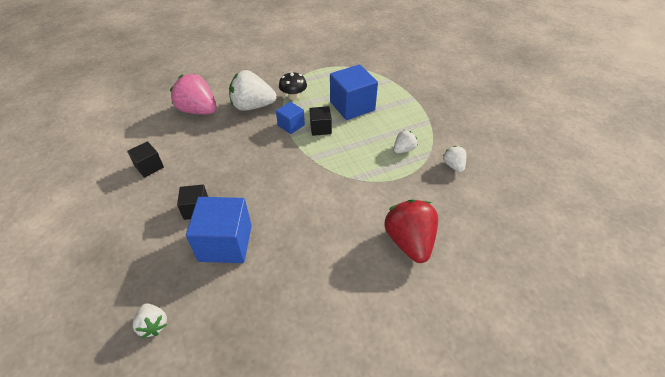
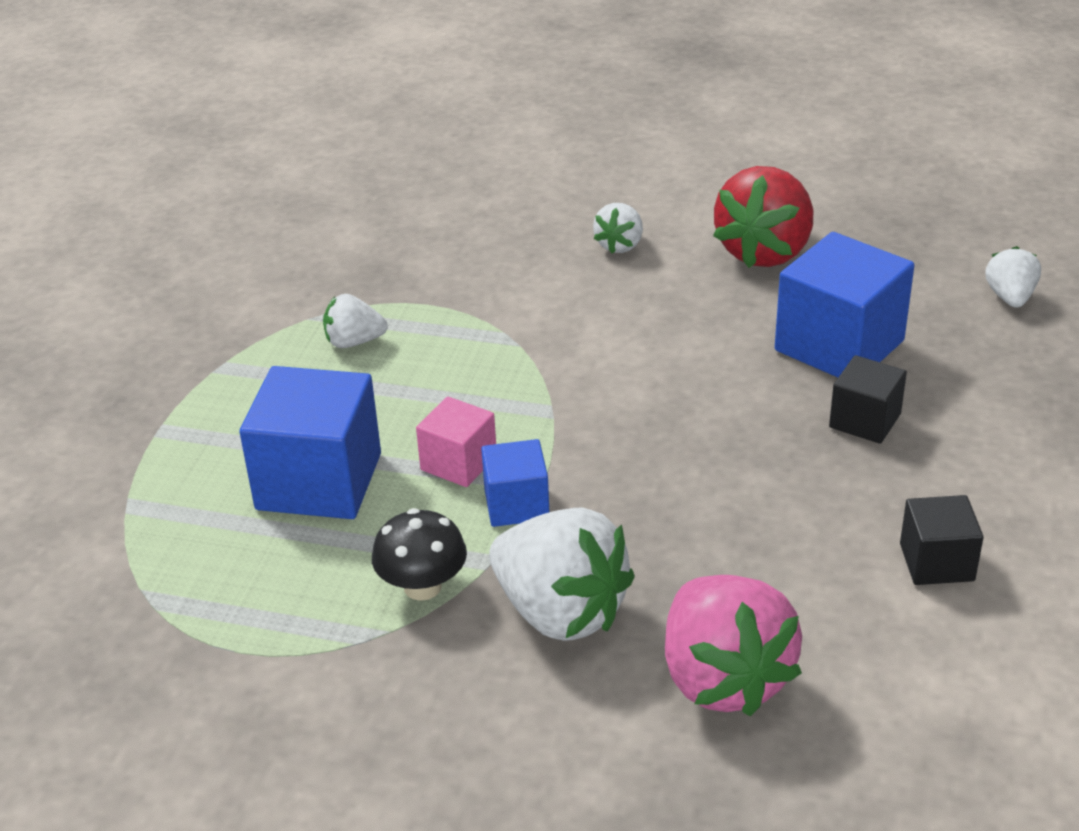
camera: 140 degrees left, 10 degrees down
black cube [309,106,332,136] -> pink cube [416,397,496,487]
red strawberry [385,199,438,263] -> red strawberry moved to [713,166,813,268]
white strawberry [443,146,466,172] -> white strawberry moved to [593,203,643,254]

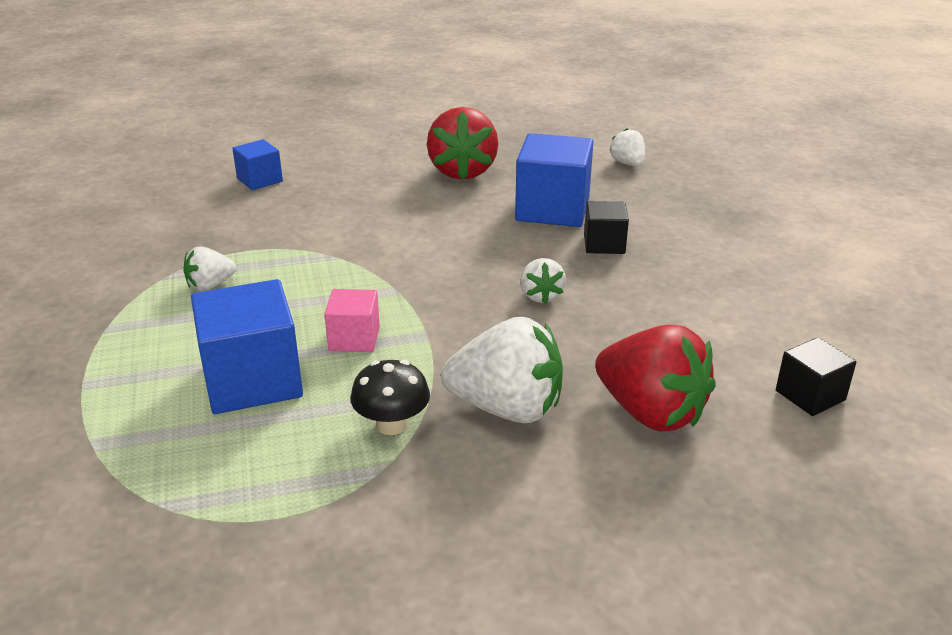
camera: 30 degrees left, 5 degrees down
blue cube [481,439,549,527] -> blue cube moved to [232,139,283,190]
white strawberry [593,203,643,254] -> white strawberry moved to [520,258,566,304]
pink strawberry [665,575,802,717] -> red strawberry [595,325,716,432]
black cube [900,495,984,585] -> black cube moved to [776,337,856,416]

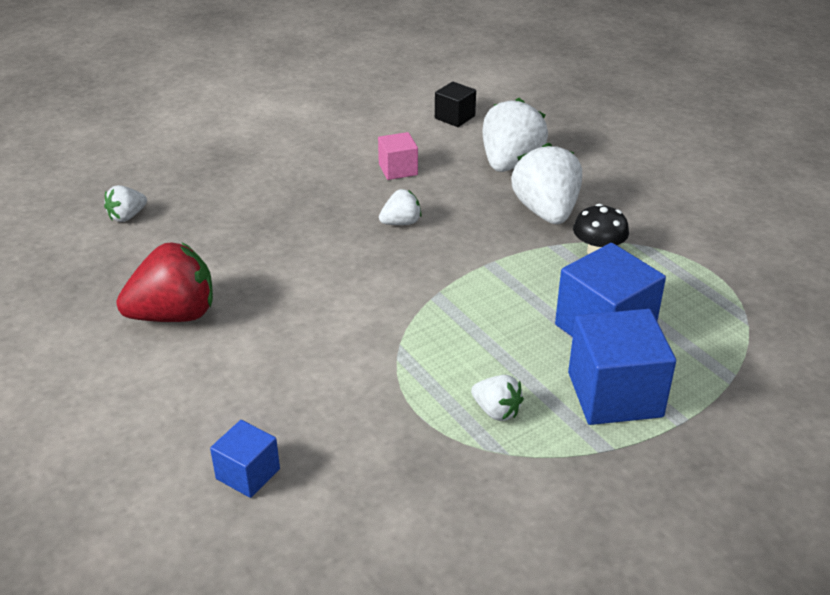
camera: 110 degrees left, 5 degrees up
pink cube [324,289,380,352] -> pink cube moved to [378,132,418,180]
blue cube [515,133,593,227] -> blue cube moved to [568,309,676,425]
black cube [584,201,629,254] -> none
red strawberry [595,325,716,432] -> white strawberry [483,98,548,172]

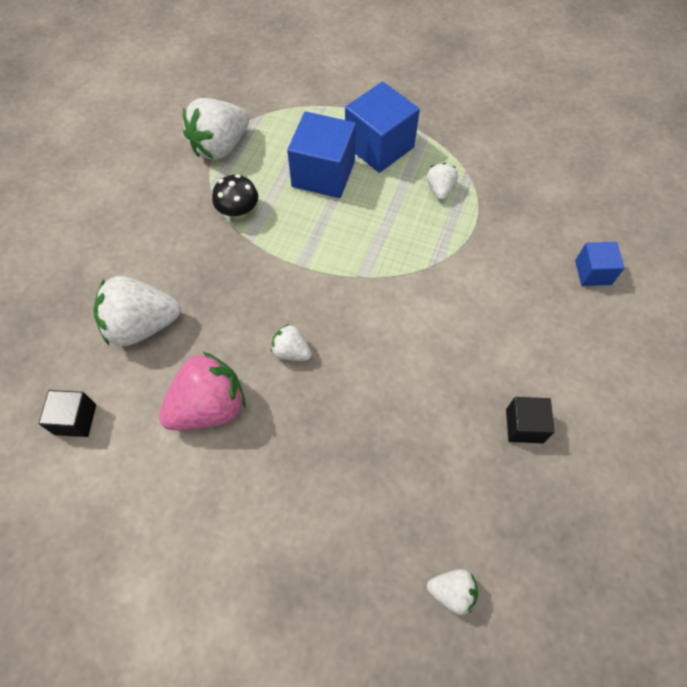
camera: 125 degrees left, 25 degrees up
red strawberry [116,242,213,322] -> black cube [506,397,554,443]
pink cube [378,132,418,180] -> pink strawberry [159,351,246,430]
white strawberry [511,143,582,224] -> white strawberry moved to [183,98,249,160]

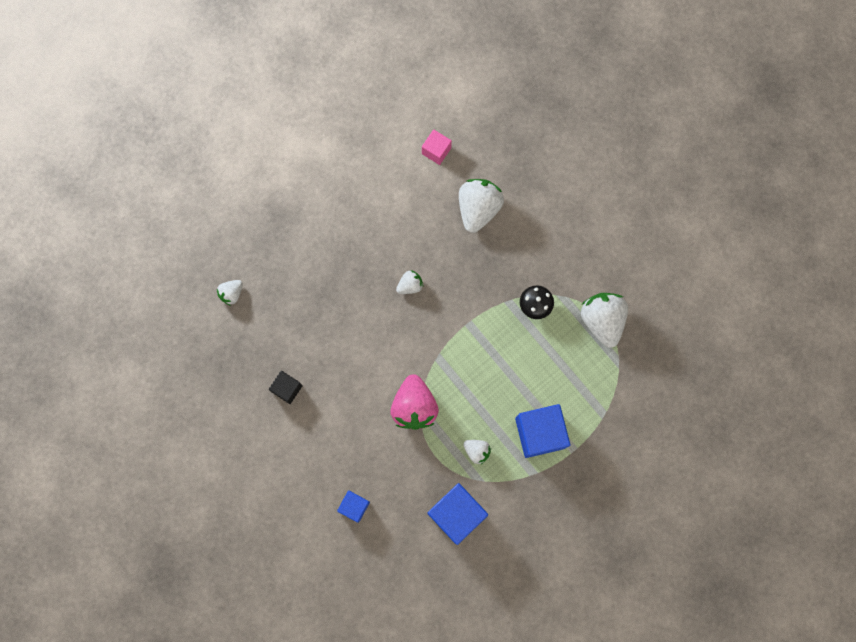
camera: 120 degrees right, 15 degrees up
black cube [39,390,96,437] -> pink cube [422,129,452,165]
pink strawberry [159,351,246,430] -> pink strawberry moved to [390,374,439,430]
blue cube [287,112,356,198] -> blue cube moved to [428,483,488,545]

